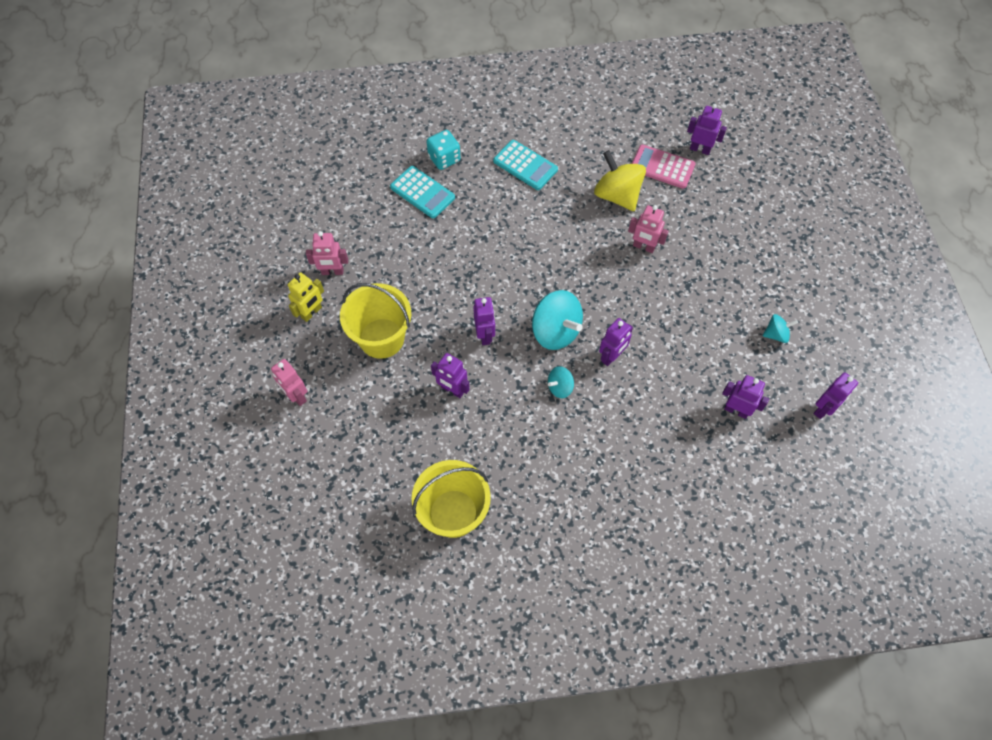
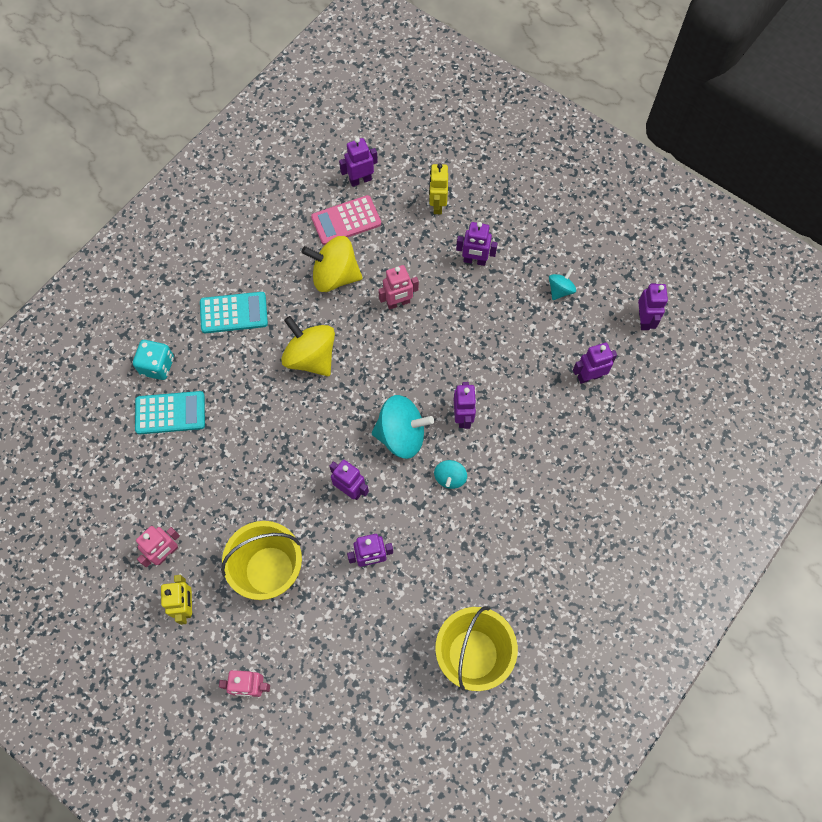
camera: 45 degrees left, 5 degrees up
none -> yellow spinning top [281,316,335,376]
none -> yellow robot [429,164,448,214]
none -> purple robot [456,222,498,266]

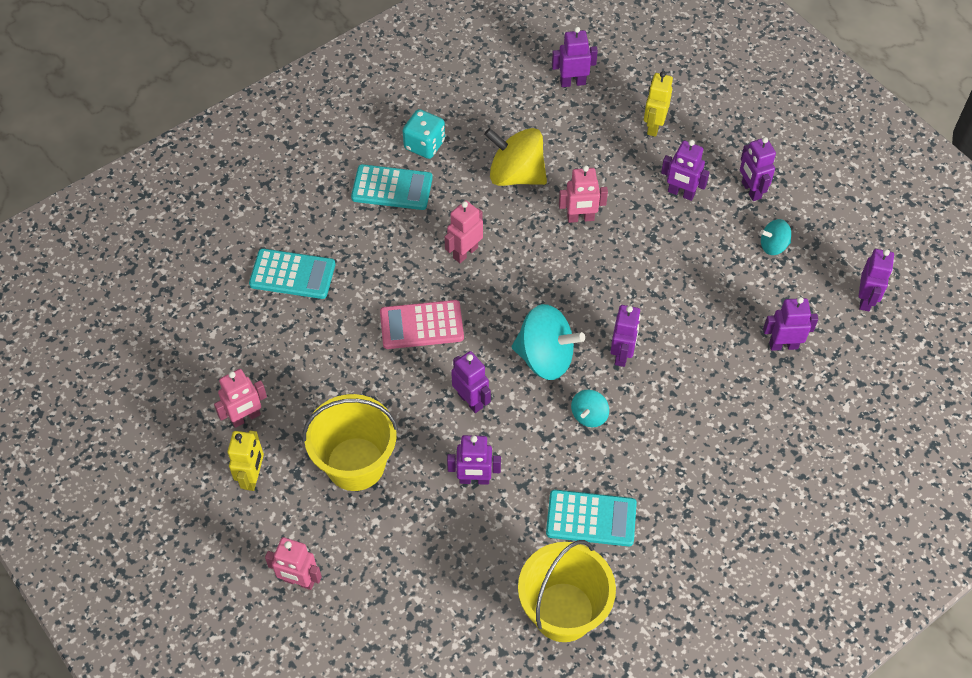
camera: 15 degrees right, 10 degrees down
turquoise dice [133,340,174,380] -> turquoise dice moved to [403,109,445,159]
yellow spinning top [281,316,335,376] -> pink robot [444,200,483,263]
pink calculator [311,195,381,245] -> pink calculator moved to [380,300,464,349]
turquoise spinning top [549,268,576,300] -> turquoise spinning top turned 150 degrees counterclockwise [760,219,791,255]
none -> turquoise calculator [546,490,637,547]
none -> purple robot [740,137,776,201]

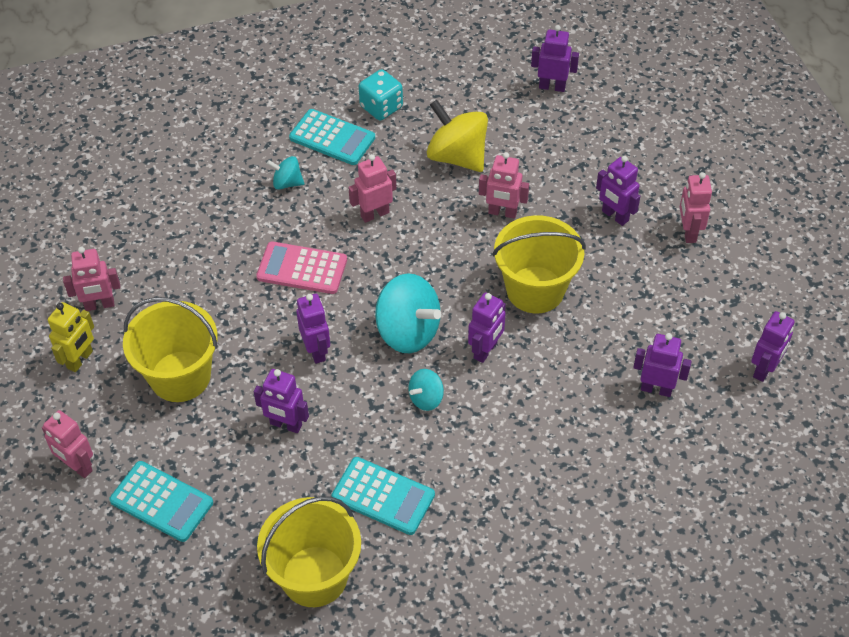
camera: 20 degrees right, 5 degrees down
turquoise calculator [249,249,335,299] -> turquoise calculator moved to [109,461,213,542]
yellow robot [644,71,673,137] -> none
purple robot [740,137,776,201] -> pink robot [680,172,712,243]
turquoise spinning top [760,219,791,255] -> turquoise spinning top moved to [267,156,304,190]
none -> yellow bucket [492,215,586,313]

